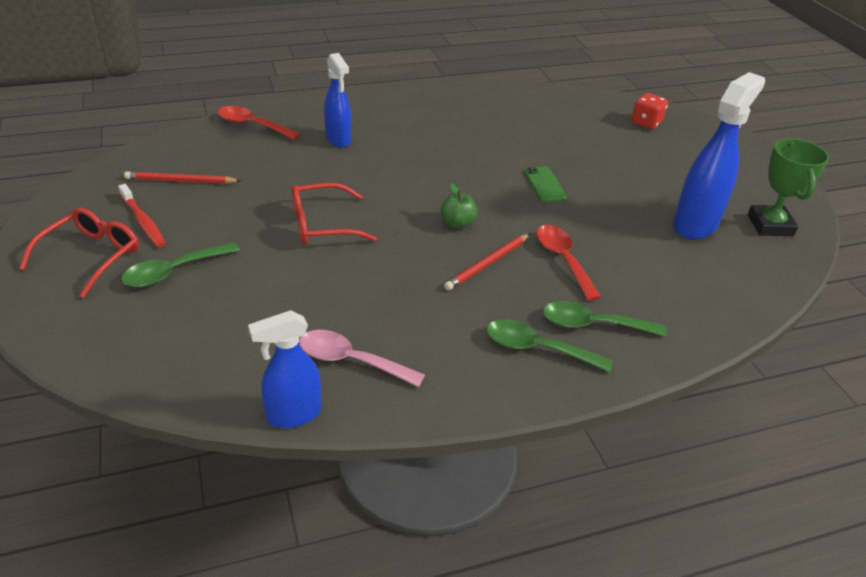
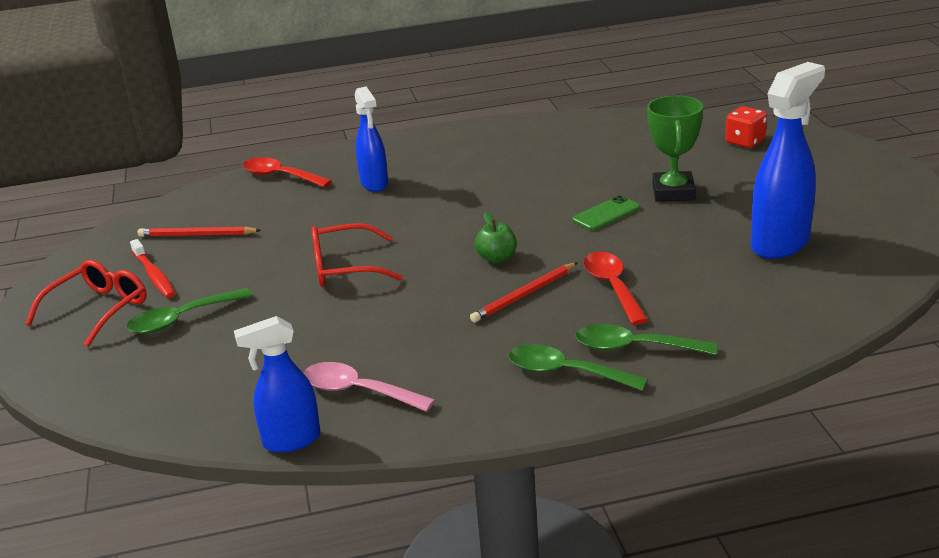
camera: 10 degrees right, 10 degrees down
green phone [524,166,567,202] -> green phone turned 60 degrees clockwise [572,195,640,230]
green trophy [748,138,829,236] -> green trophy moved to [647,95,703,202]

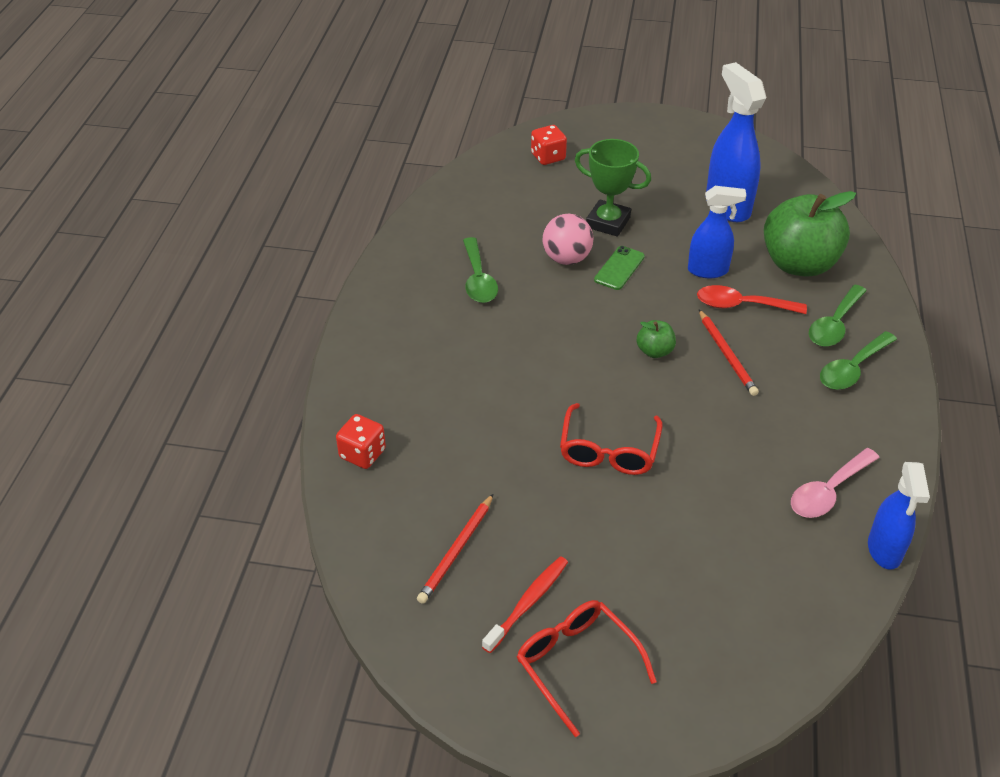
camera: 70 degrees left, 15 degrees up
green spoon [126,288,252,334] -> green spoon moved to [463,237,498,303]
red toothbrush [130,239,175,298] -> red toothbrush turned 45 degrees counterclockwise [482,556,568,653]
red spoon [243,157,332,188] -> red dice [336,414,386,469]
blue spray bottle [355,86,389,192] -> blue spray bottle moved to [688,186,746,278]
green phone [572,195,640,230] -> green phone turned 45 degrees clockwise [594,246,645,290]
none -> pink ball [543,214,593,265]
none -> green apple [764,191,856,277]

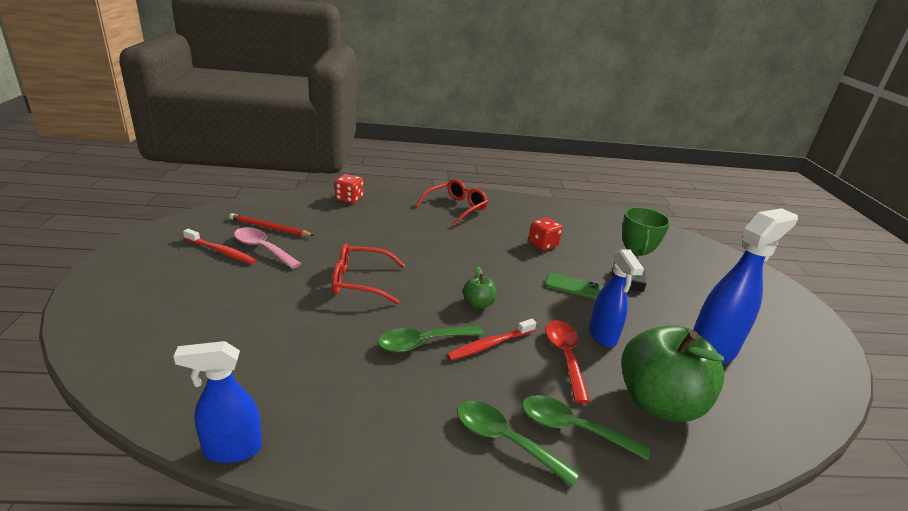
camera: 75 degrees right, 15 degrees down
green spoon [463,237,498,303] -> green spoon moved to [378,326,484,353]
red glasses [517,600,657,737] -> red glasses moved to [416,179,488,226]
red dice [531,125,567,165] -> red dice moved to [528,218,563,250]
pink ball [543,214,593,265] -> none
red pencil [699,310,759,396] -> red toothbrush [447,319,536,361]
pink spoon [791,448,880,518] -> pink spoon moved to [234,227,302,269]

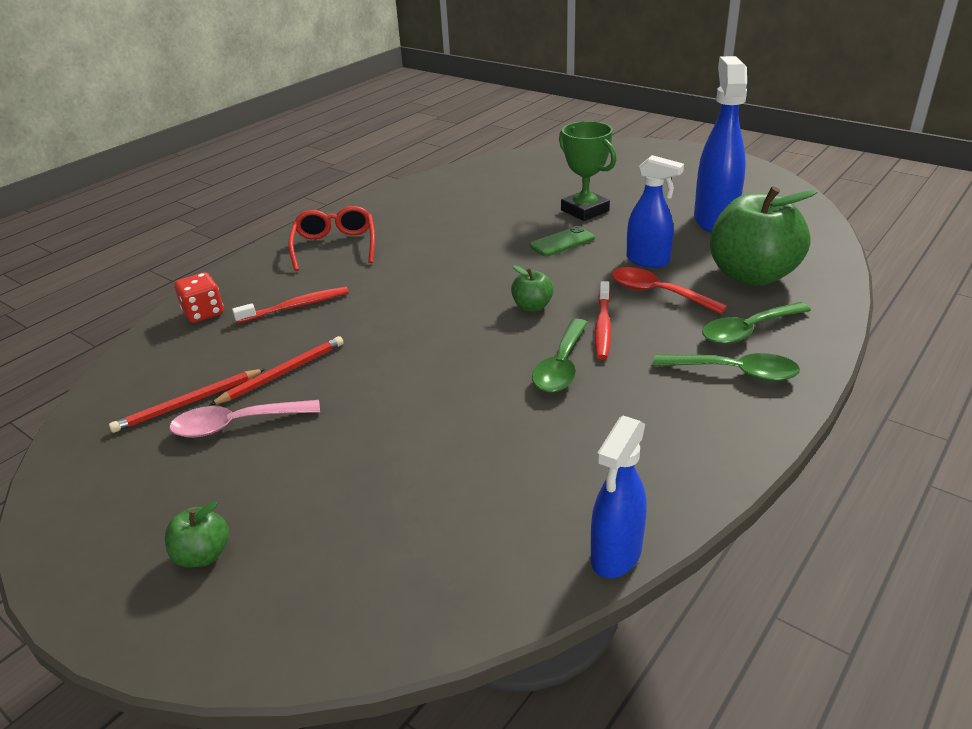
camera: 45 degrees left, 5 degrees up
red toothbrush [183,229,256,264] -> red toothbrush moved to [232,287,349,323]
red glasses [332,244,405,304] -> none
green spoon [457,401,580,486] -> green spoon turned 150 degrees counterclockwise [653,353,800,381]
red dice [528,218,563,250] -> none
none -> green apple [165,501,229,567]
none -> red pencil [210,336,344,405]

